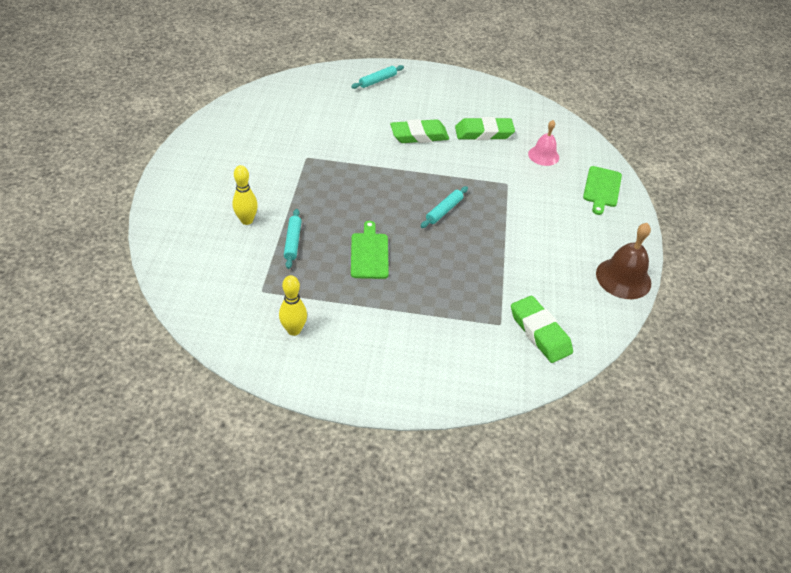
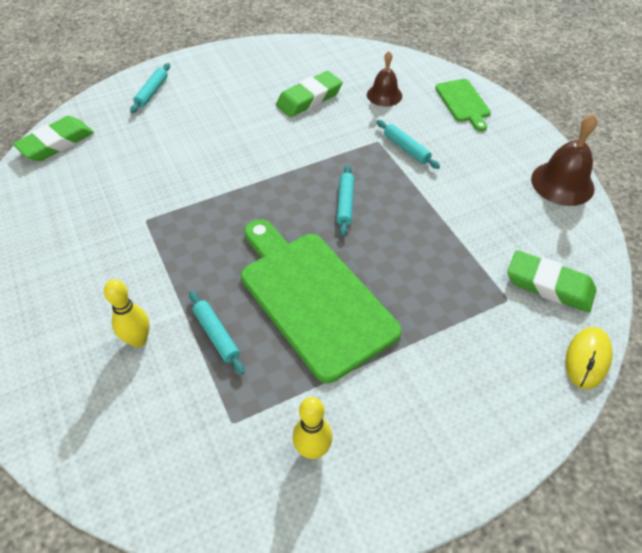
camera: 30 degrees left, 5 degrees up
green cutting board [351,221,389,279] -> green cutting board [241,219,402,383], size x2.01
green eraser [390,119,449,143] -> green eraser moved to [13,116,94,161]
pink bell [528,120,559,166] -> brown bell [367,51,402,107]
none -> turquoise rolling pin [377,120,440,169]
none -> yellow mouse [566,327,613,389]

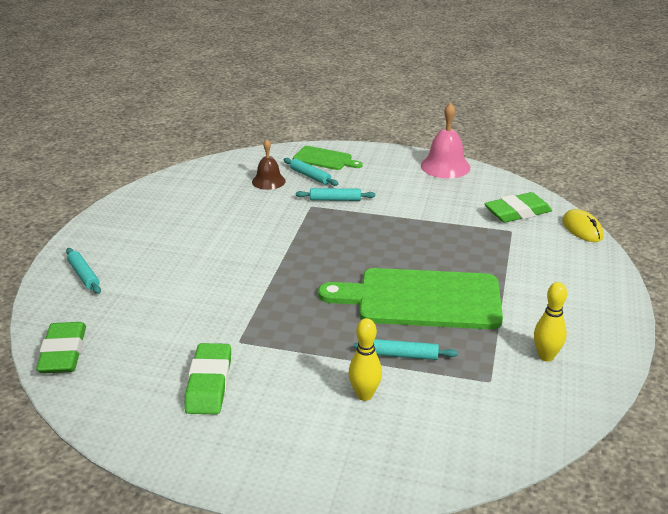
camera: 50 degrees left, 20 degrees down
green eraser [276,71,343,117] -> green eraser moved to [184,343,231,414]
turquoise rolling pin [337,165,354,236] -> turquoise rolling pin moved to [284,158,339,186]
brown bell [531,114,597,206] -> pink bell [421,102,470,178]

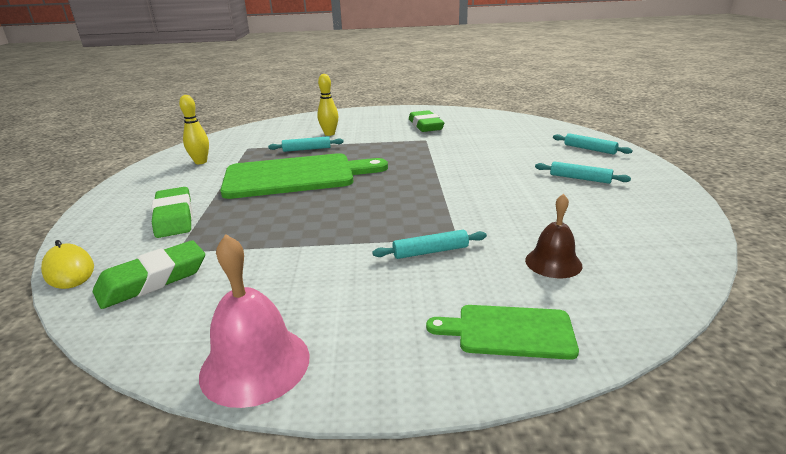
camera: 165 degrees right, 5 degrees down
green eraser [36,322,86,374] -> green eraser moved to [151,187,193,238]
turquoise rolling pin [284,158,339,186] -> turquoise rolling pin moved to [535,161,631,184]

